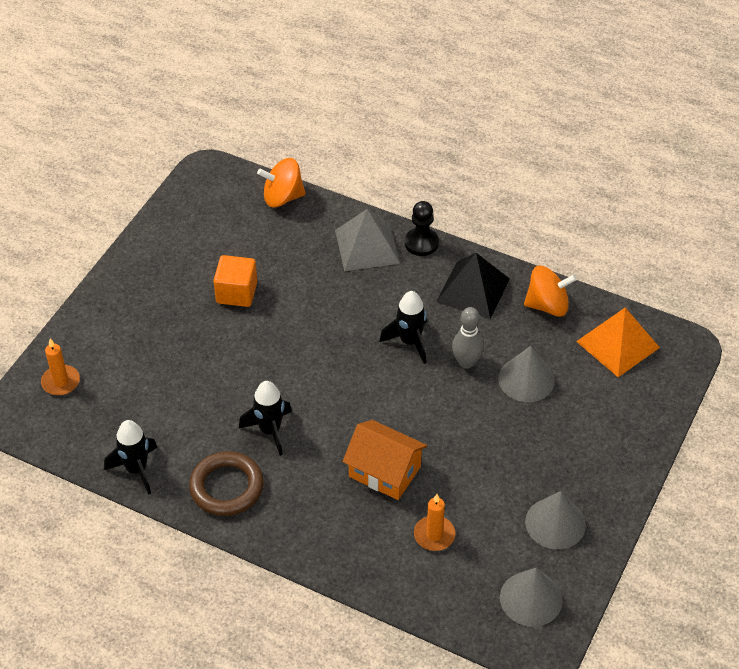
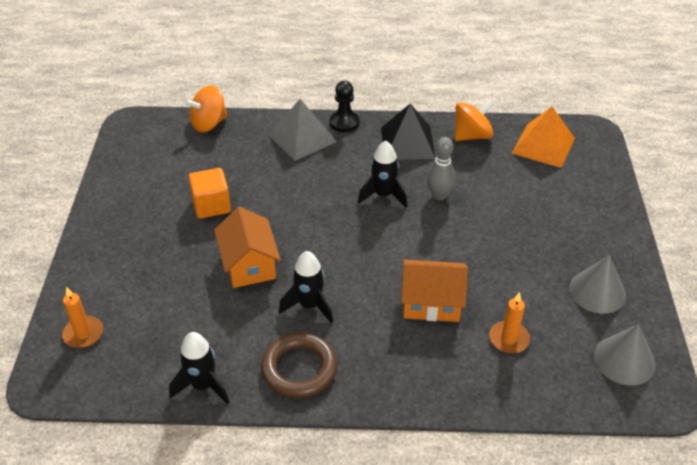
camera: 25 degrees left, 5 degrees down
grey cone [498,346,555,402] -> none
none -> orange house [214,207,281,288]

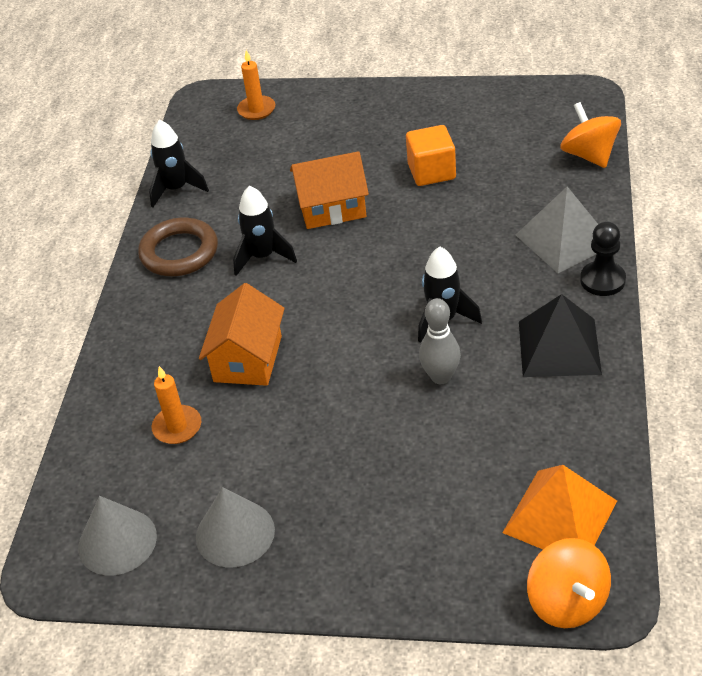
camera: 100 degrees right, 0 degrees up
orange spinning top [455,100,495,141] -> orange spinning top moved to [527,538,611,628]

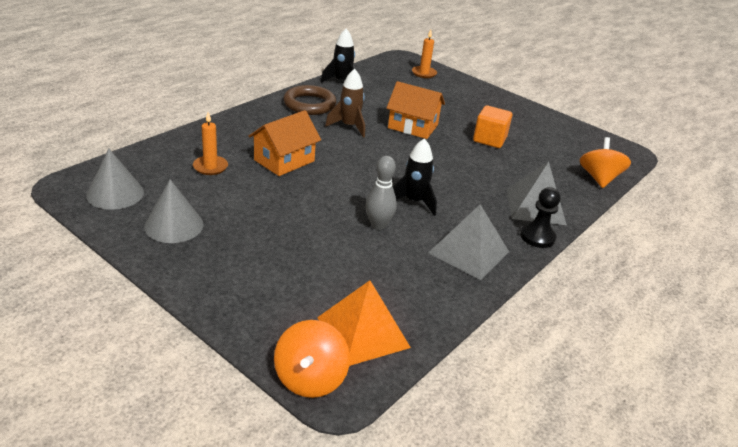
camera: 25 degrees right, 10 degrees down
black rocket [233,186,297,276] -> brown rocket [325,69,365,138]
black pyramid [519,294,602,377] -> grey pyramid [428,204,509,280]

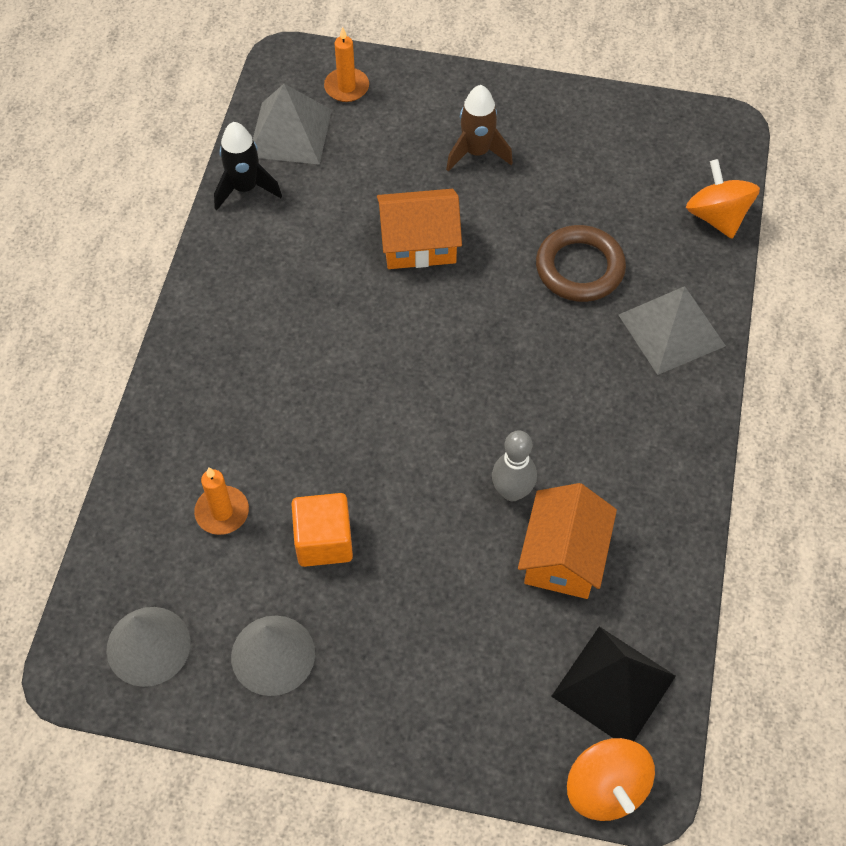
camera: 25 degrees left, 25 degrees up
orange house [249,110,321,176] -> orange house moved to [518,483,617,599]
brown ring [283,85,336,115] -> brown ring moved to [536,225,626,302]
orange pyramid [317,280,411,366] -> black pyramid [551,626,676,741]
brown rocket [325,69,365,138] -> brown rocket moved to [446,85,513,171]
black rocket [393,138,437,216] -> none
grey pyramid [428,204,509,280] -> grey pyramid moved to [253,84,332,165]
orange cube [473,105,512,148] -> orange cube moved to [291,493,353,567]
black pawn [520,187,560,248] -> none

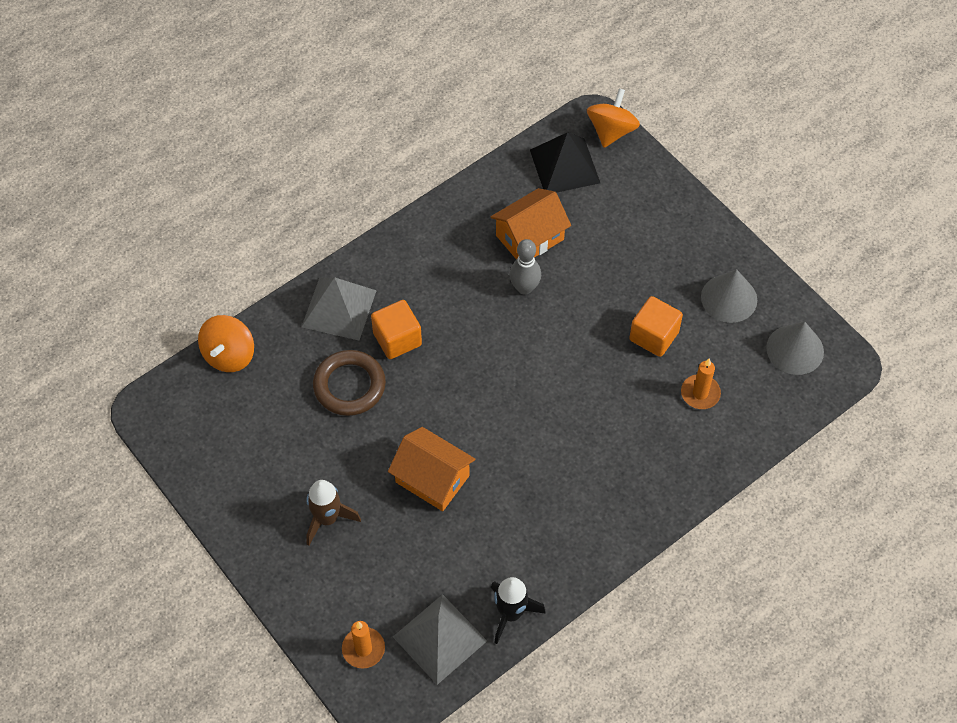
camera: 140 degrees left, 0 degrees up
none -> orange cube [371,300,422,359]

